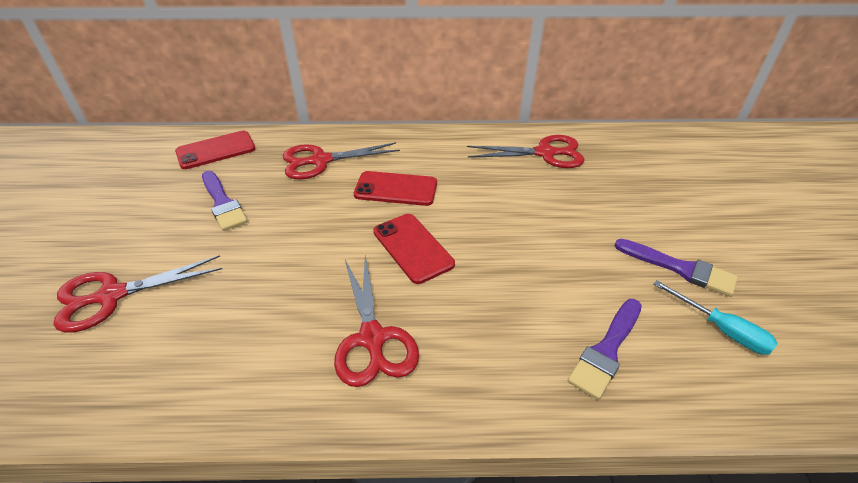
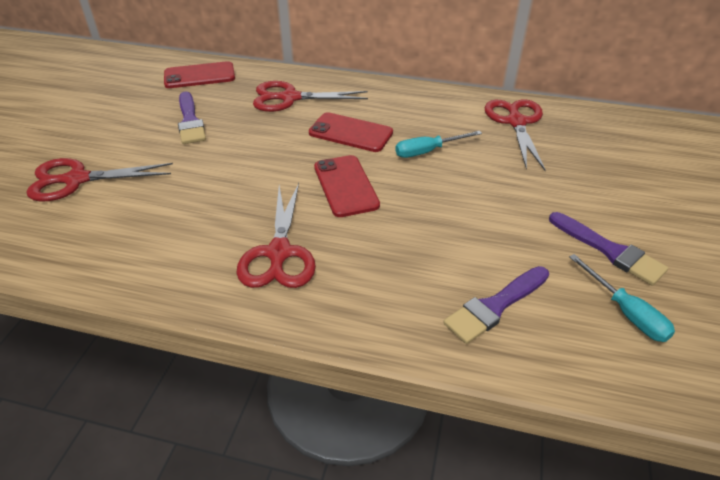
camera: 15 degrees right, 0 degrees up
red scissors [467,135,585,168] -> red scissors turned 105 degrees counterclockwise [485,99,546,171]
none -> turquoise screwdriver [395,131,482,158]

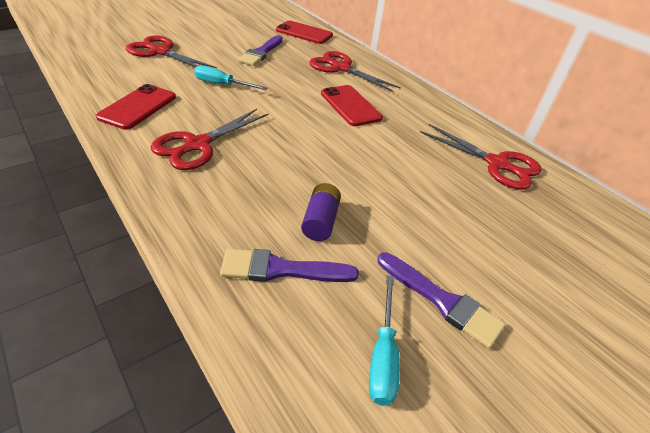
camera: 35 degrees right, 0 degrees up
red phone [314,155,380,217] -> red phone moved to [96,84,176,130]
turquoise screwdriver [395,131,482,158] -> turquoise screwdriver moved to [194,65,267,90]
red scissors [485,99,546,171] -> red scissors turned 90 degrees clockwise [420,124,542,190]
purple brush [549,212,668,285] -> purple brush turned 45 degrees counterclockwise [377,252,506,349]
none -> purple battery [301,183,341,241]

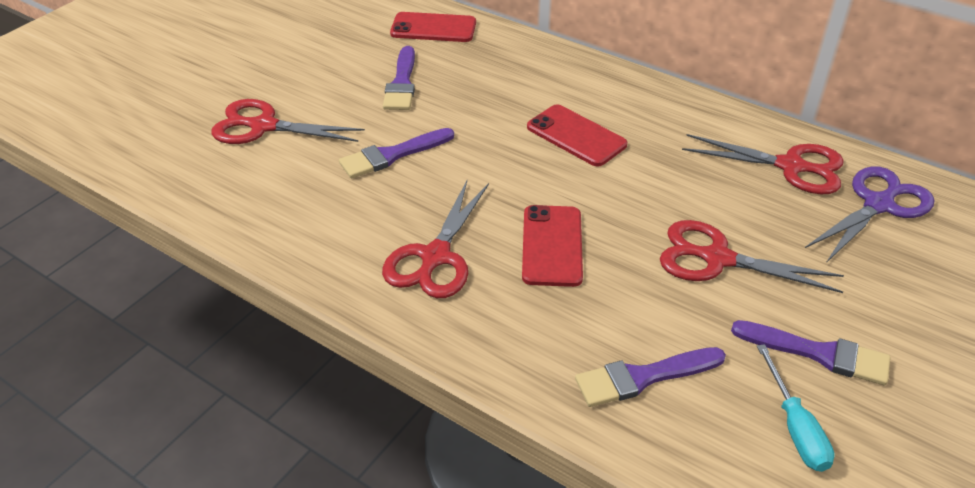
camera: 15 degrees left, 0 degrees up
red phone [96,84,176,130] -> red phone moved to [522,205,583,287]
turquoise screwdriver [194,65,267,90] -> purple brush [339,128,454,178]
purple battery [301,183,341,241] -> none
red scissors [309,51,401,92] -> red scissors moved to [660,220,844,293]
none -> purple scissors [805,166,934,263]

